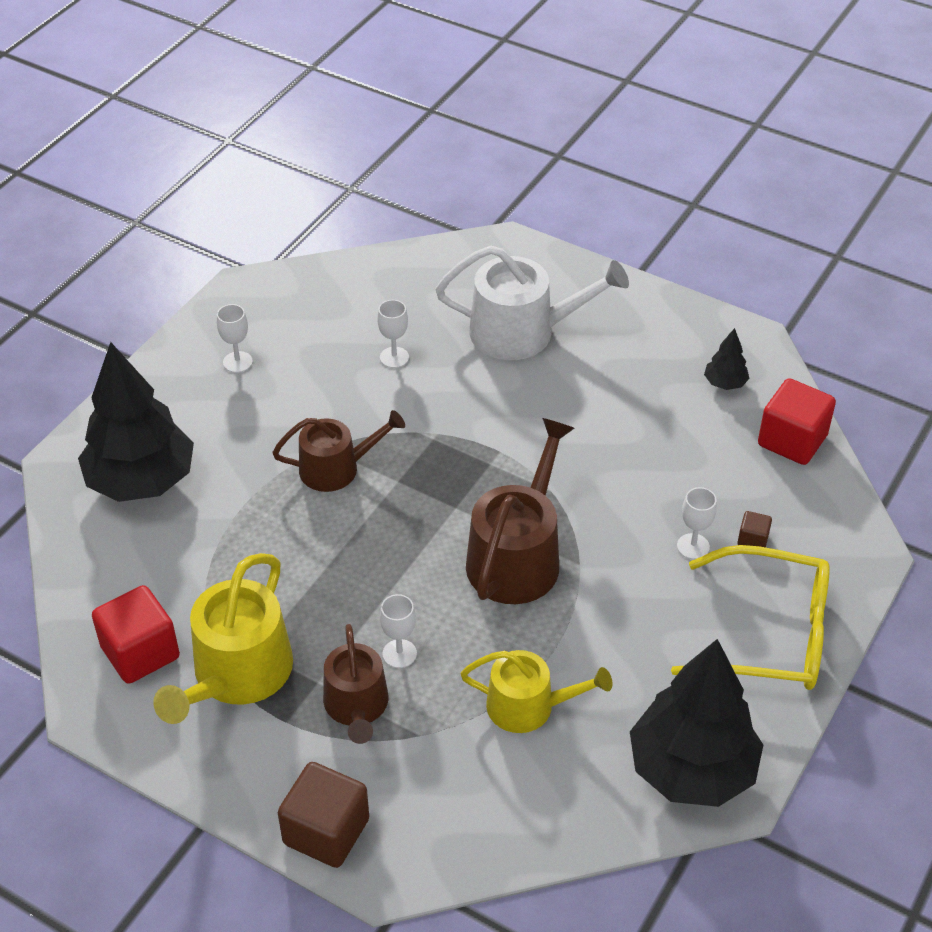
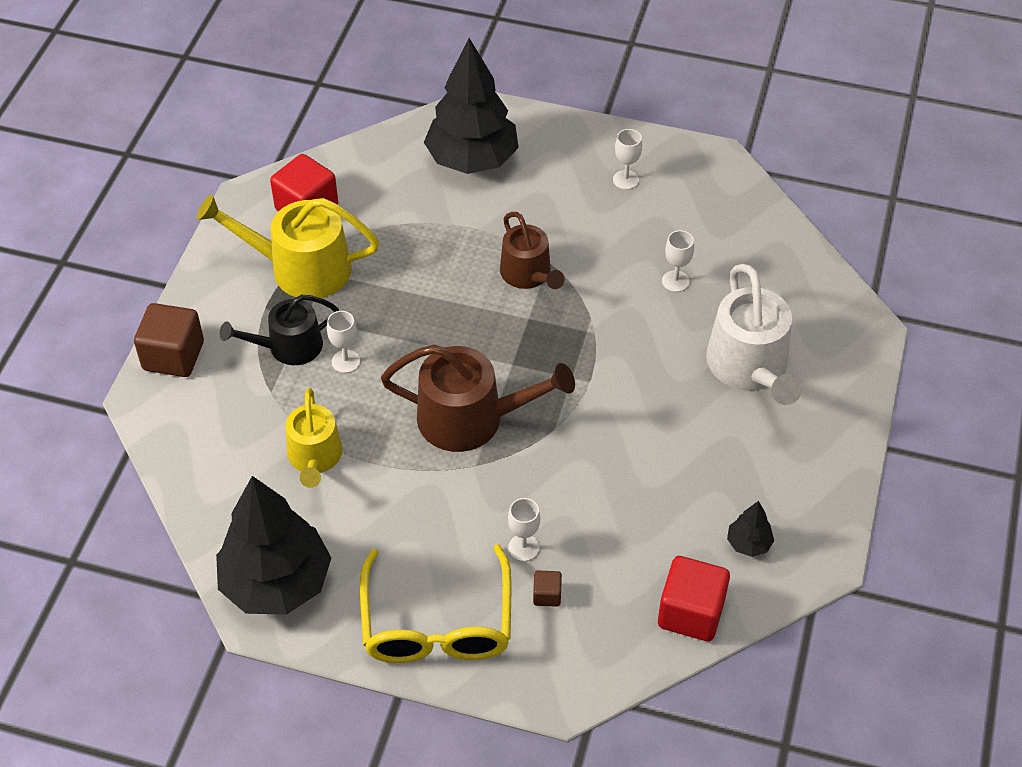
camera: 75 degrees right, 5 degrees up
brown watering can [323,624,388,744] -> black watering can [220,295,339,365]

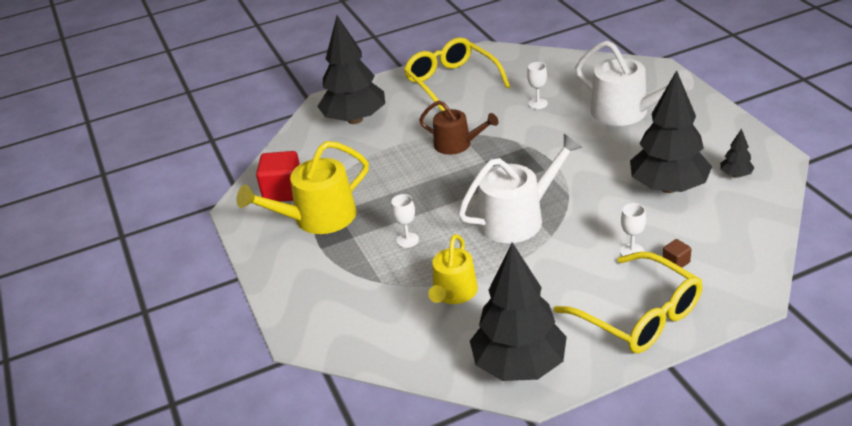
camera: 35 degrees left, 15 degrees down
brown cube [134,303,204,377] -> none
black watering can [220,295,339,365] -> none
yellow watering can [285,388,343,488] -> yellow watering can turned 60 degrees clockwise [428,234,478,304]
brown watering can [381,345,575,452] -> white watering can [458,134,582,243]
white goblet [613,129,642,190] -> yellow glasses [404,38,510,111]
red cube [658,556,730,641] -> none
none -> black tree [630,70,712,193]

